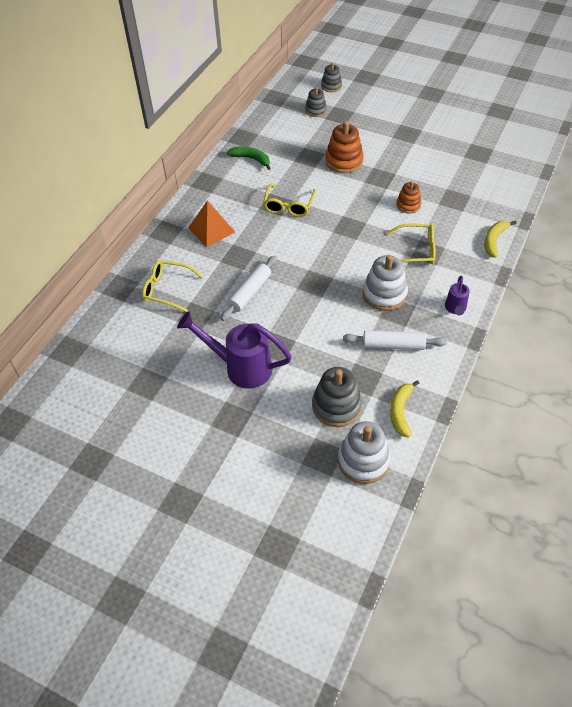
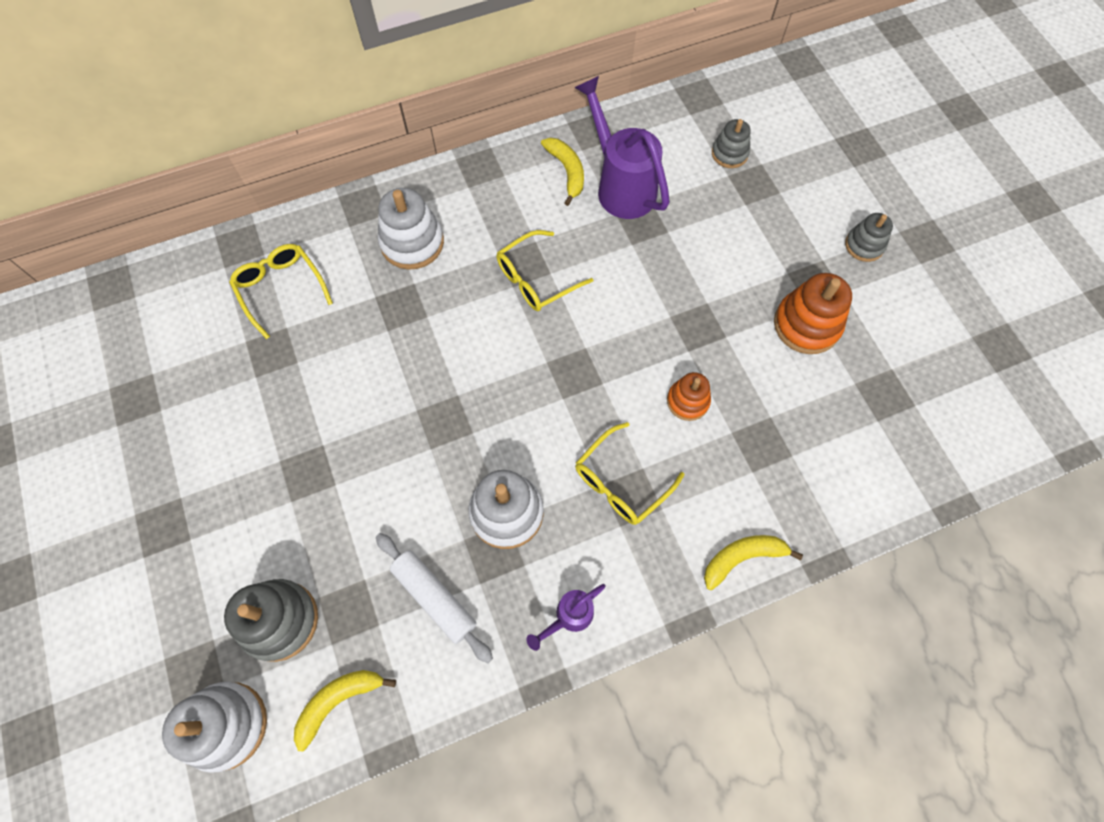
camera: 40 degrees right, 15 degrees up
purple watering can [177,312,292,389] -> purple watering can moved to [574,76,670,219]
orange pyramid [188,200,235,247] -> white stacking toy [378,188,444,270]
white rolling pin [221,256,277,321] -> none
green banana [226,146,271,170] -> yellow banana [541,138,584,206]
grey stacking toy [321,62,342,92] -> grey stacking toy moved to [845,213,893,262]
orange stacking toy [325,121,364,173] -> orange stacking toy moved to [774,273,852,354]
yellow glasses [387,223,436,264] -> yellow glasses turned 90 degrees clockwise [575,422,684,525]

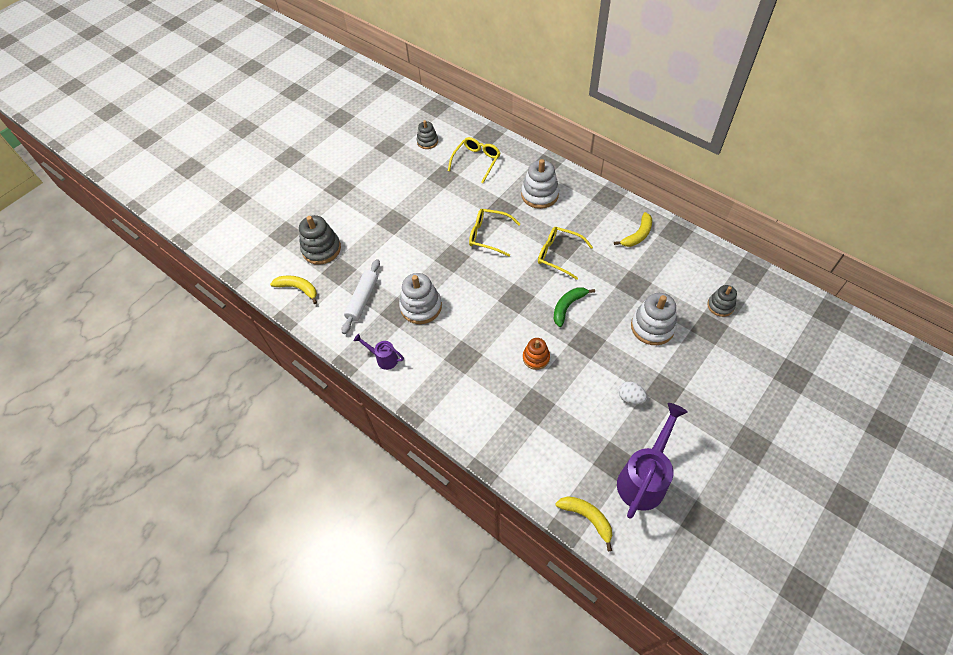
camera: 65 degrees right, 10 degrees down
white stacking toy [162,682,267,773] -> white stacking toy moved to [631,293,677,345]
purple watering can [574,76,670,219] -> purple watering can moved to [617,403,688,519]
yellow glasses [575,422,684,525] -> yellow glasses moved to [469,209,520,257]
yellow banana [704,535,803,590] -> yellow banana moved to [555,496,612,551]
orange stacking toy [774,273,852,354] -> white egg [618,381,647,405]
grey stacking toy [845,213,893,262] -> grey stacking toy moved to [417,120,438,149]
none -> green banana [554,287,595,327]

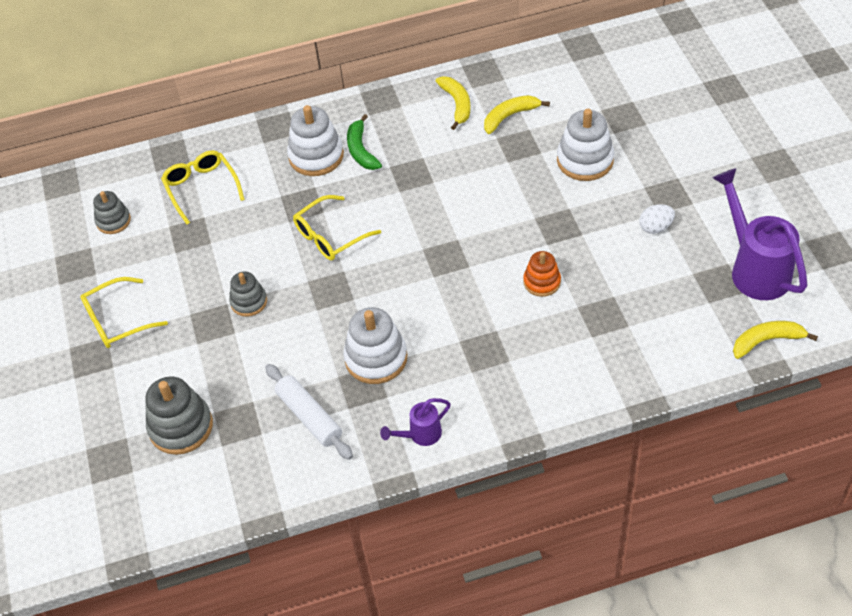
camera: 55 degrees left, 5 degrees down
yellow banana [270,275,317,304] -> yellow banana moved to [484,95,550,134]
yellow glasses [538,227,593,280] -> yellow glasses moved to [80,277,168,348]
green banana [554,287,595,327] -> green banana moved to [347,114,382,170]
grey stacking toy [707,285,737,317] -> grey stacking toy moved to [229,271,267,317]

